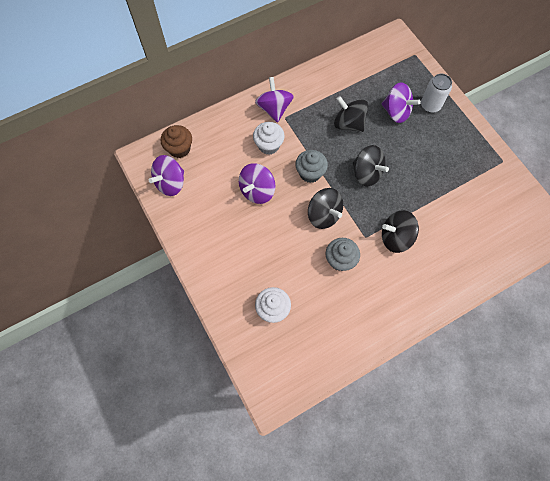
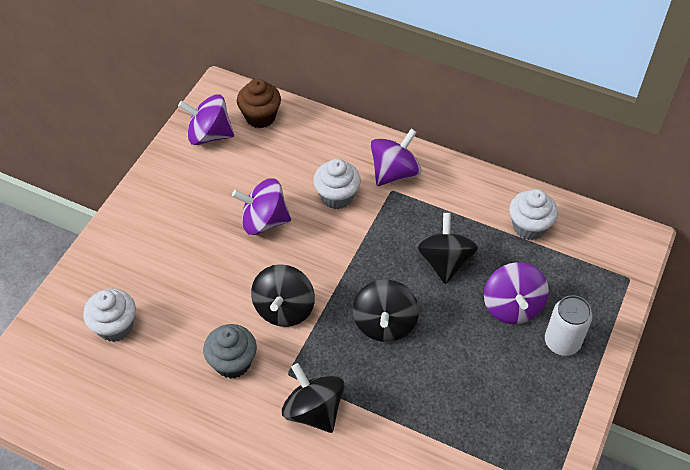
camera: 55 degrees right, 15 degrees down
grey cupcake [295,150,328,183] -> none
none -> white cupcake [509,189,558,240]

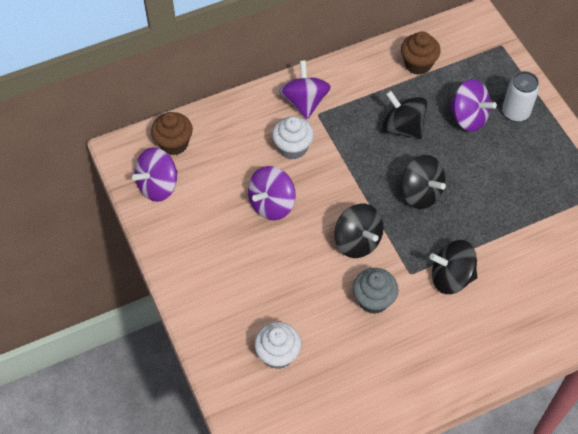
camera: 50 degrees left, 5 degrees up
white cupcake [509,189,558,240] -> brown cupcake [401,32,441,75]

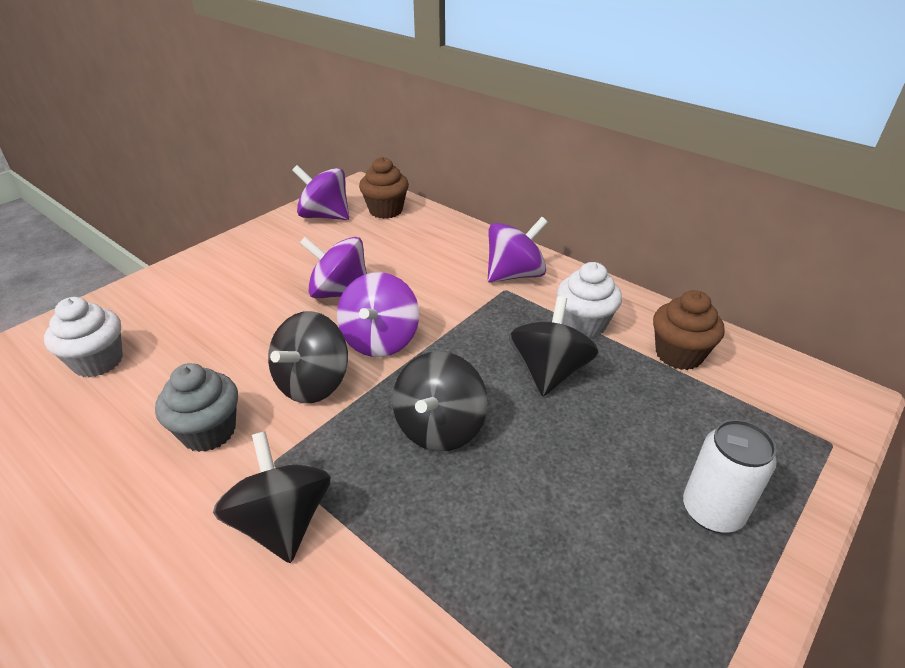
camera: 65 degrees right, 20 degrees down
white cupcake [272,116,314,160] -> white cupcake moved to [557,262,622,338]
purple spinning top [449,79,497,132] -> purple spinning top moved to [337,272,419,357]

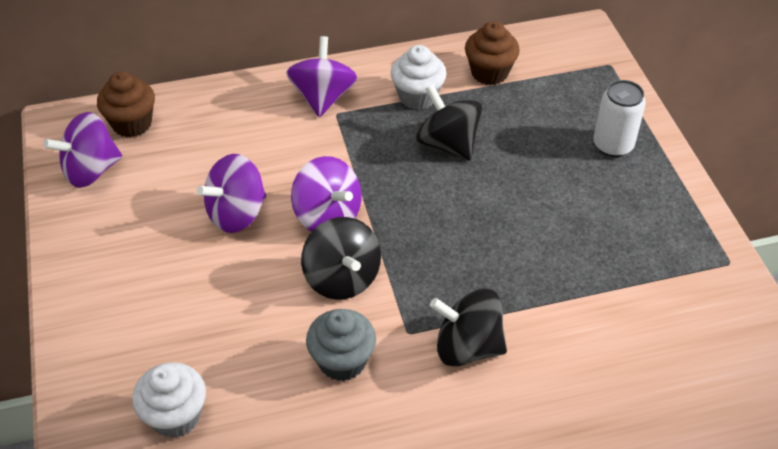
camera: 55 degrees left, 10 degrees up
black spinning top [392,351,488,452] -> none

